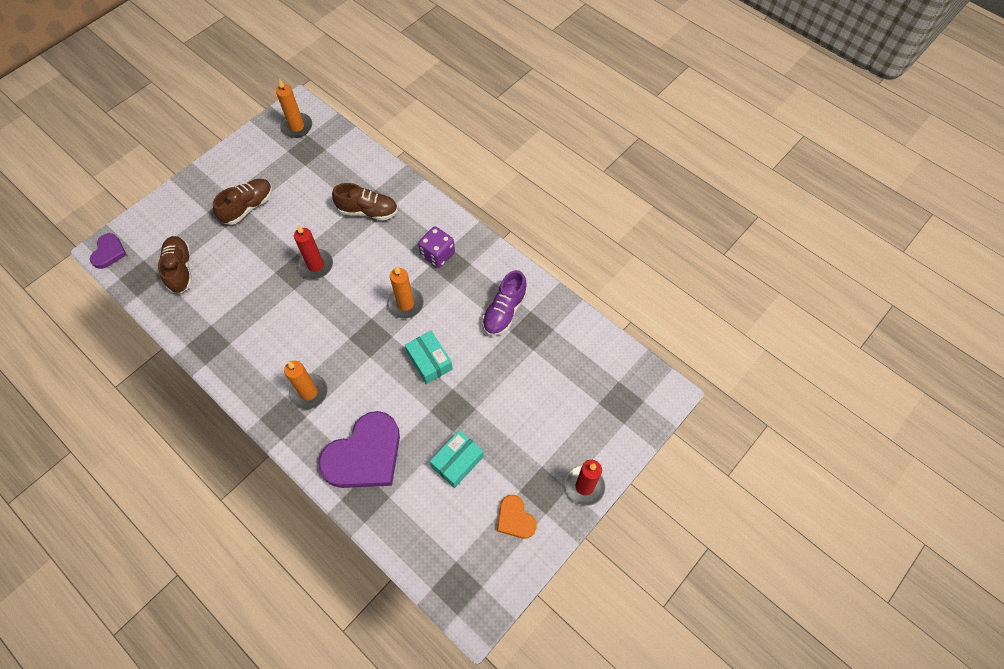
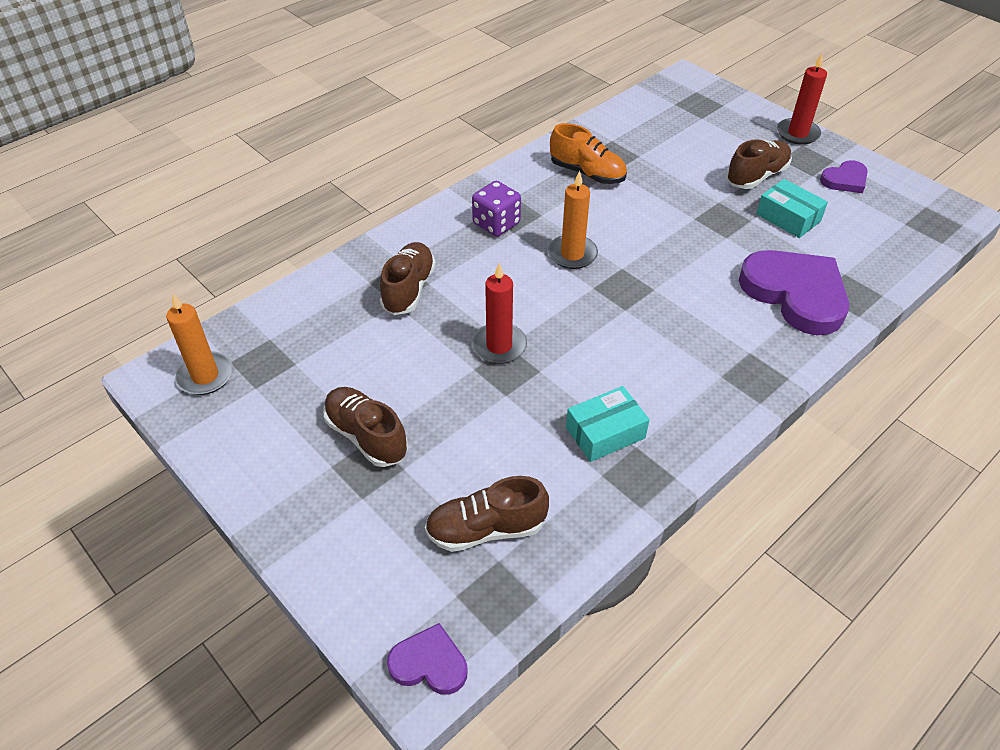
camera: 85 degrees left, 15 degrees down
orange candle [284,361,328,409] -> none
turquoise box [405,331,453,384] -> turquoise box moved to [566,386,650,462]
purple shoe [482,270,527,336] -> orange shoe [550,123,627,184]
orange heart [497,495,537,539] -> purple heart [820,160,868,193]
none -> brown shoe [726,139,792,189]

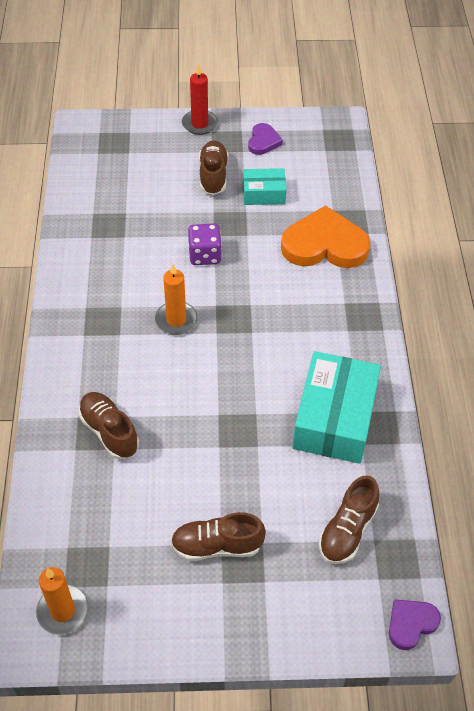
camera: 50 degrees left, 5 degrees up
purple dice [472,181,521,237] -> purple dice moved to [188,223,222,265]
red candle [472,263,527,364] -> none
orange shoe [550,123,627,184] -> none
turquoise box [566,386,650,462] -> turquoise box [292,351,381,464], size x1.86
purple heart [739,250,849,335] -> orange heart [281,205,371,268]

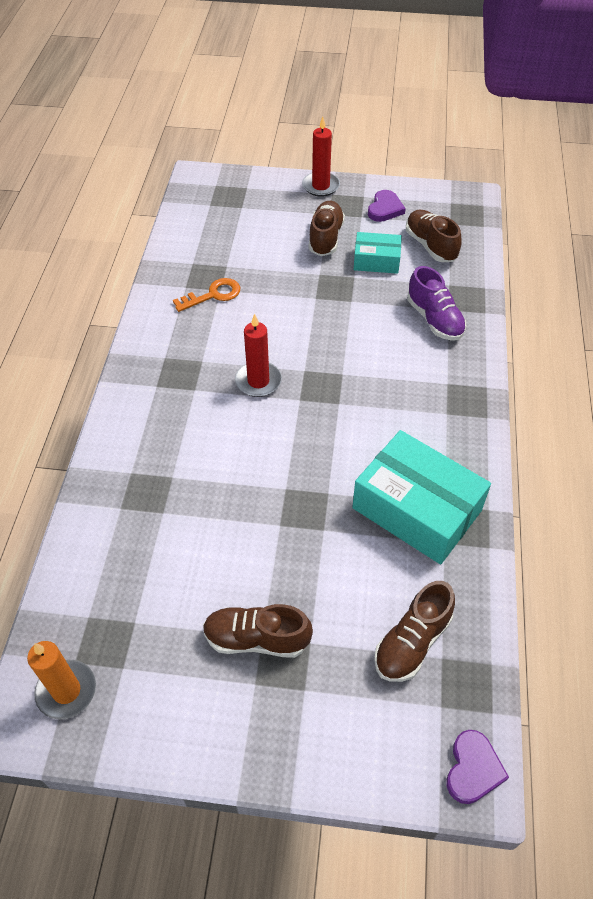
camera: 10 degrees right, 0 degrees up
brown shoe [78,392,139,459] -> brown shoe moved to [406,210,462,262]
orange candle [155,264,198,335] -> red candle [235,313,282,397]
purple dice [188,223,222,265] -> none
orange heart [281,205,371,268] -> purple shoe [407,266,466,341]
turquoise box [292,351,381,464] -> turquoise box turned 75 degrees counterclockwise [352,430,491,564]
purple heart [389,599,441,650] -> purple heart turned 135 degrees clockwise [446,730,509,804]
none -> orange key [173,278,240,312]

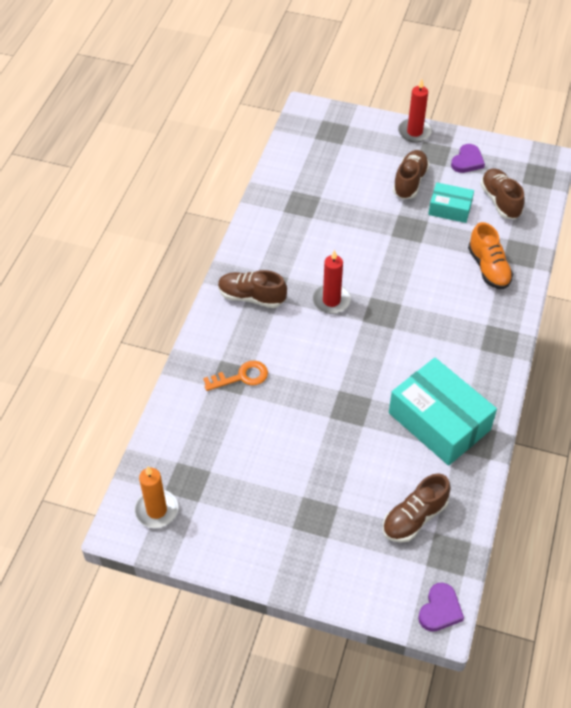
camera: 10 degrees right, 0 degrees up
orange key [173,278,240,312] -> orange key moved to [203,361,268,391]
brown shoe [203,604,313,658] -> brown shoe moved to [218,270,287,308]
purple shoe [407,266,466,341] -> orange shoe [468,222,513,289]

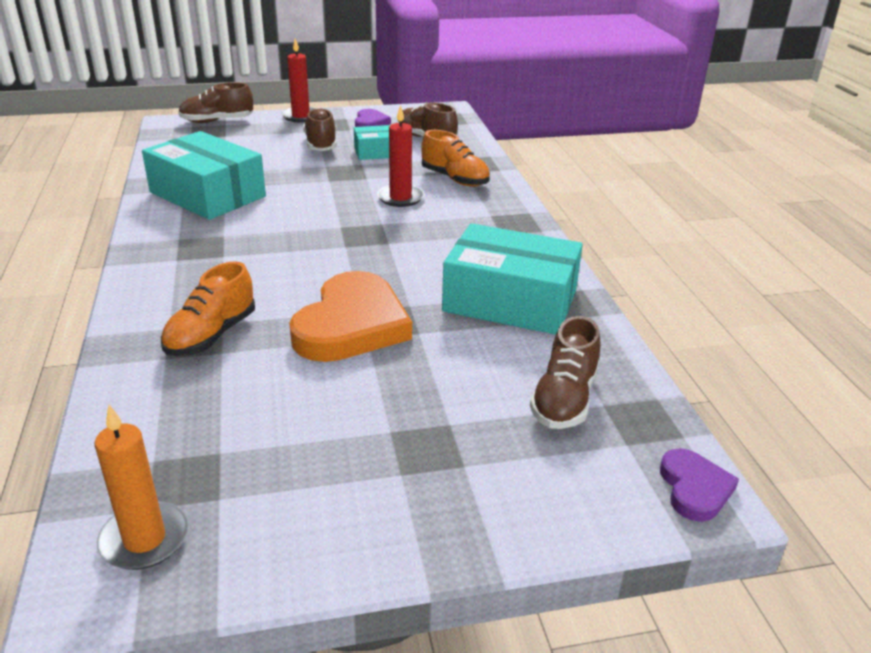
camera: 30 degrees left, 20 degrees down
orange key [203,361,268,391] -> orange shoe [161,261,255,356]
brown shoe [218,270,287,308] -> brown shoe moved to [178,82,253,123]
red candle [313,250,351,314] -> red candle moved to [377,105,424,207]
none -> turquoise box [142,131,266,220]
none -> orange heart [289,271,412,362]

